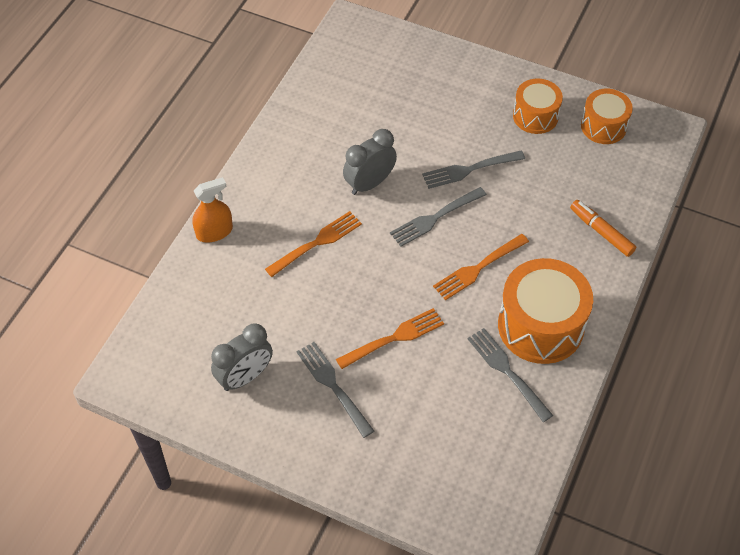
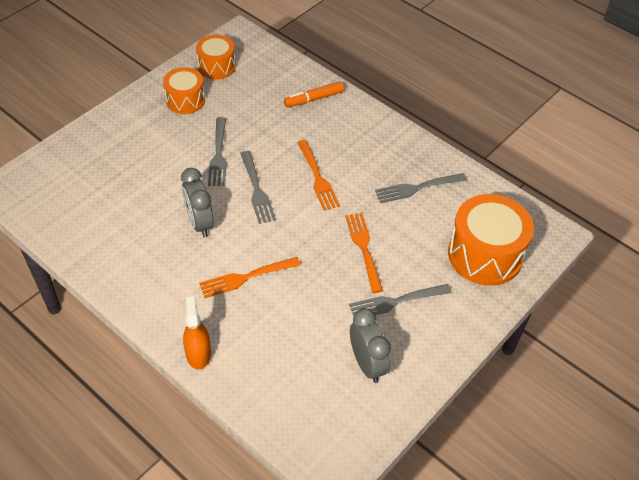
camera: 75 degrees left, 5 degrees down
orange fork [265,211,362,277] -> orange fork turned 90 degrees counterclockwise [199,257,301,298]
orange drum [498,258,593,364] -> orange drum moved to [448,194,534,286]

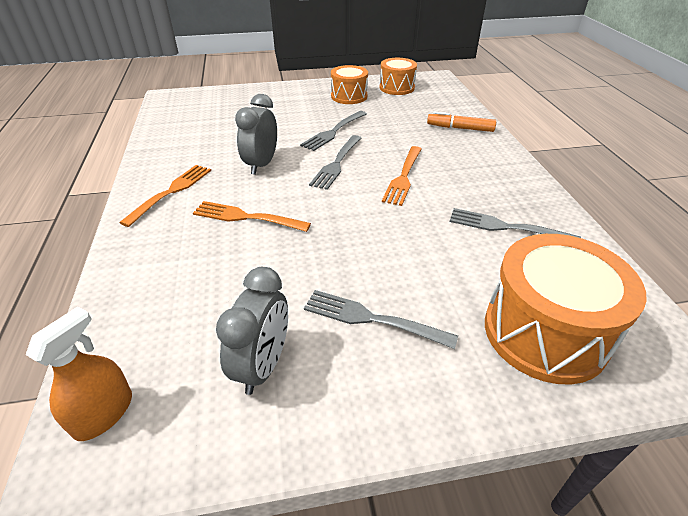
camera: 40 degrees right, 10 degrees down
orange spray bottle [183,296,211,369] -> orange spray bottle moved to [26,307,132,441]
orange fork [345,213,383,293] -> orange fork moved to [119,165,211,227]

